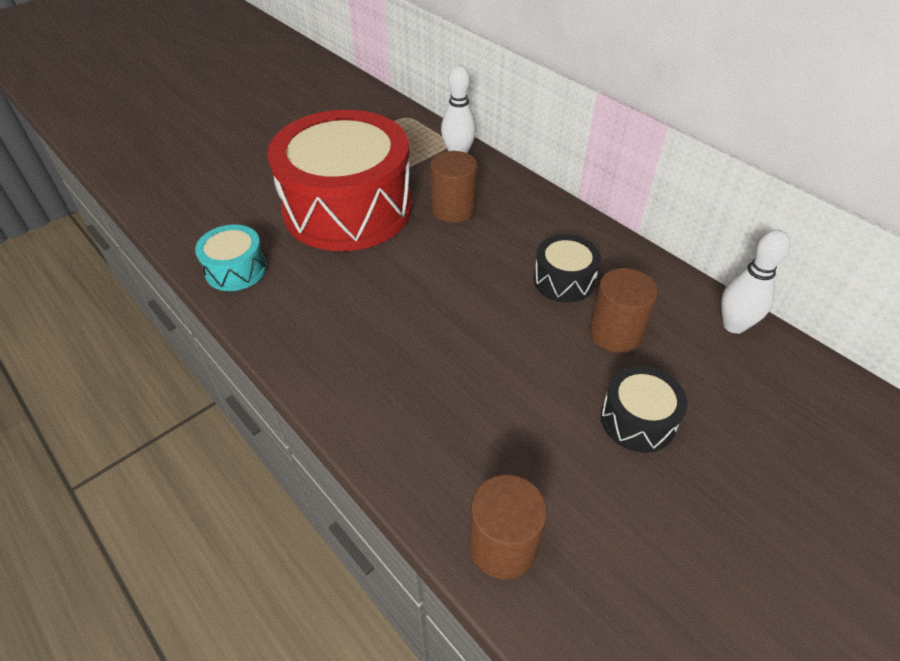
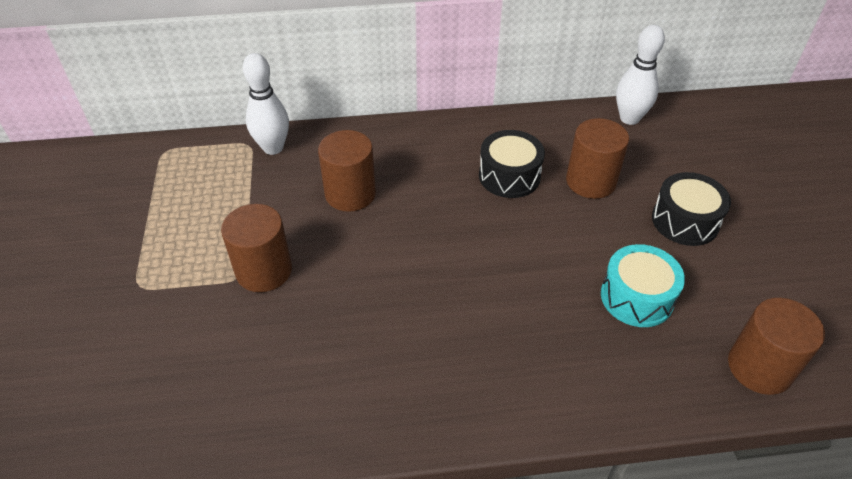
camera: 55 degrees left, 0 degrees up
turquoise drum [195,225,267,291] -> turquoise drum moved to [601,244,685,327]
red drum [268,110,412,251] -> brown cylinder [221,204,292,292]

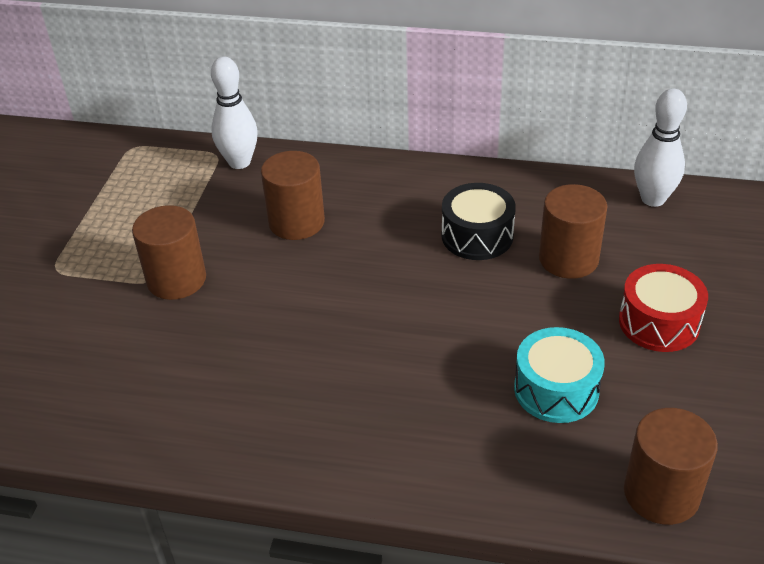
camera: 20 degrees right, 5 degrees down
black drum [652,172,731,246] -> red drum [619,264,708,352]

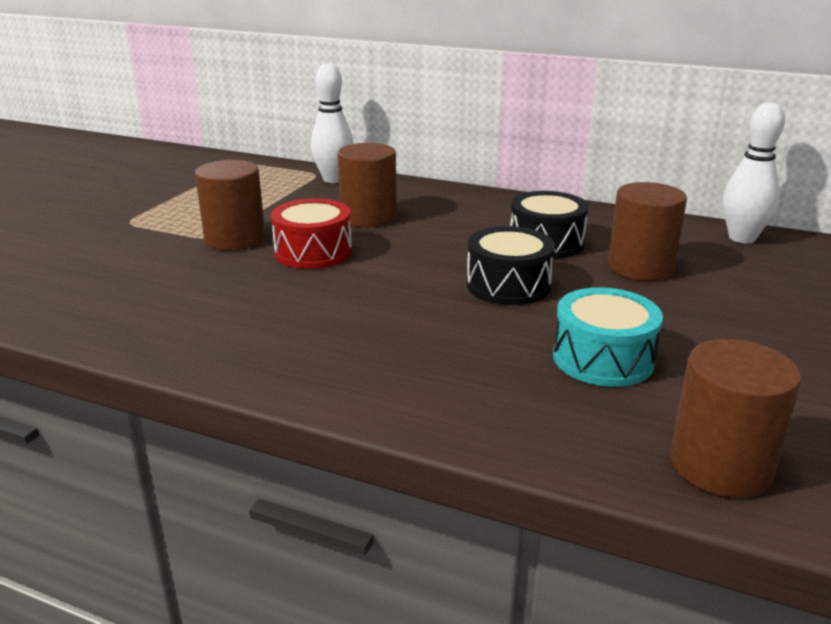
camera: 10 degrees right, 15 degrees down
red drum [619,264,708,352] -> red drum moved to [271,199,352,269]
none -> black drum [467,226,555,305]

